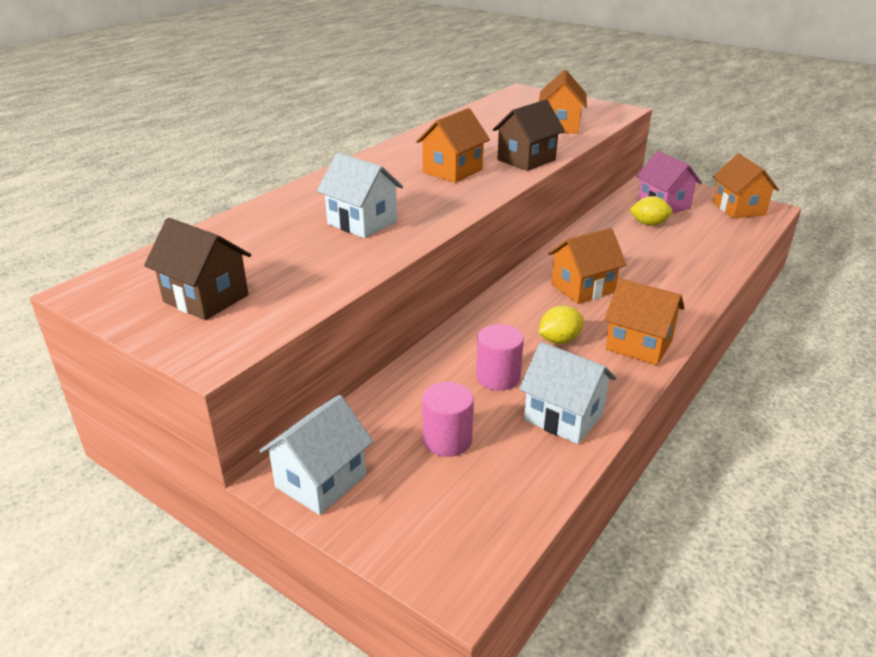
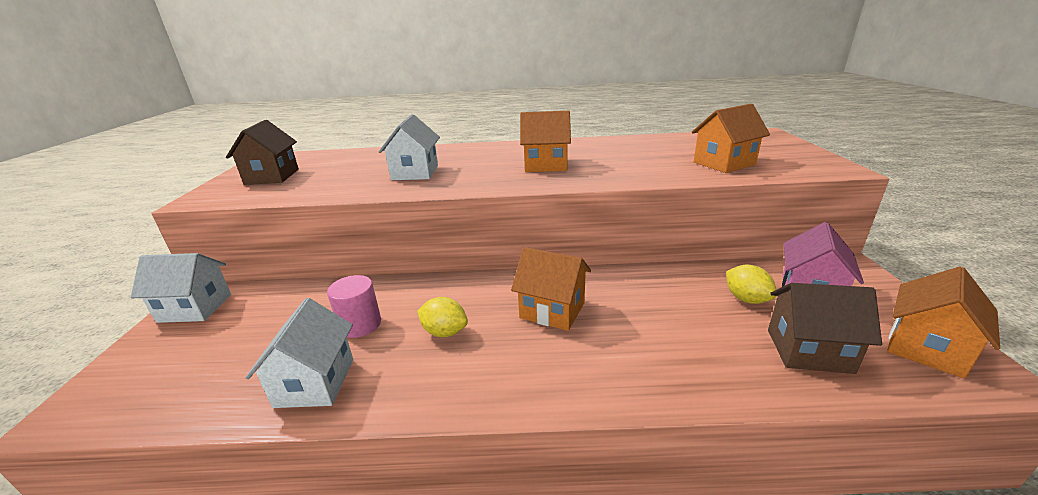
camera: 55 degrees right, 5 degrees down
pink cylinder [422,382,474,457] -> none
brown house [493,99,565,171] -> brown house moved to [768,283,882,374]
orange house [604,278,684,365] -> none

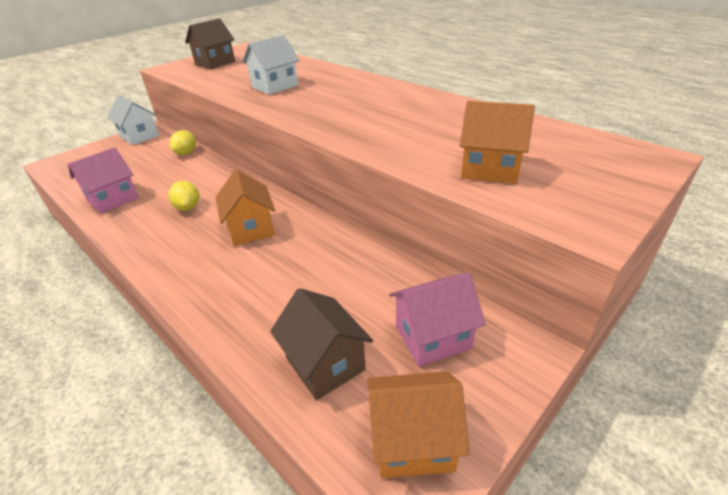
camera: 45 degrees right, 10 degrees up
white house [245,298,353,408] -> pink house [68,147,139,214]
pink cylinder [327,275,381,338] -> none
orange house [520,111,571,172] -> none
yellow lemon [726,265,776,304] -> yellow lemon moved to [169,130,196,155]

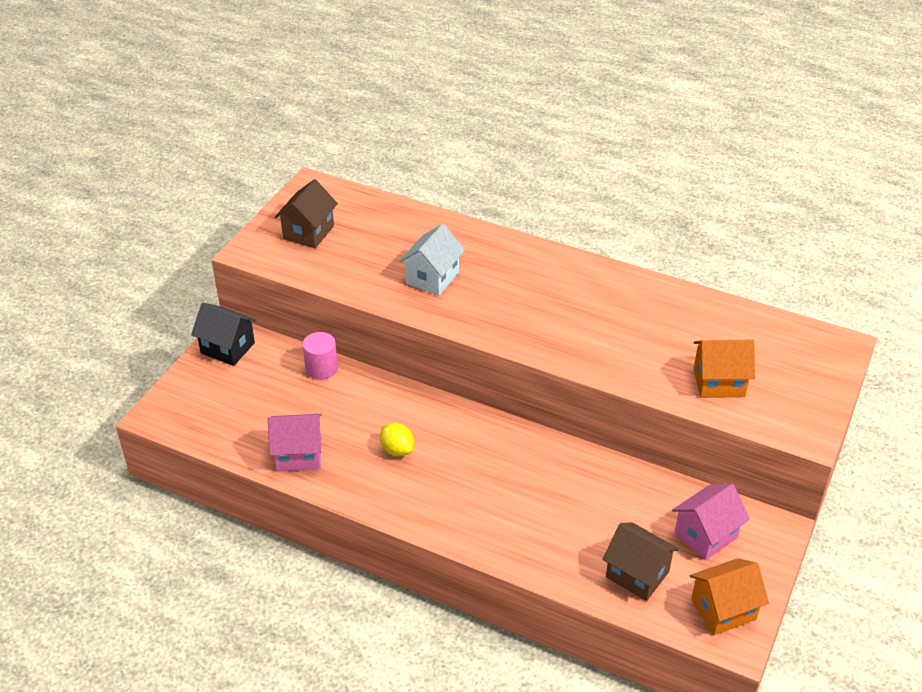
camera: 20 degrees left, 5 degrees up
pink house [68,147,139,214] -> pink house turned 60 degrees clockwise [268,414,322,472]
white house [107,95,159,145] -> black house [191,303,257,366]
yellow lemon [169,130,196,155] -> pink cylinder [303,332,338,380]
orange house [215,170,275,246] -> none

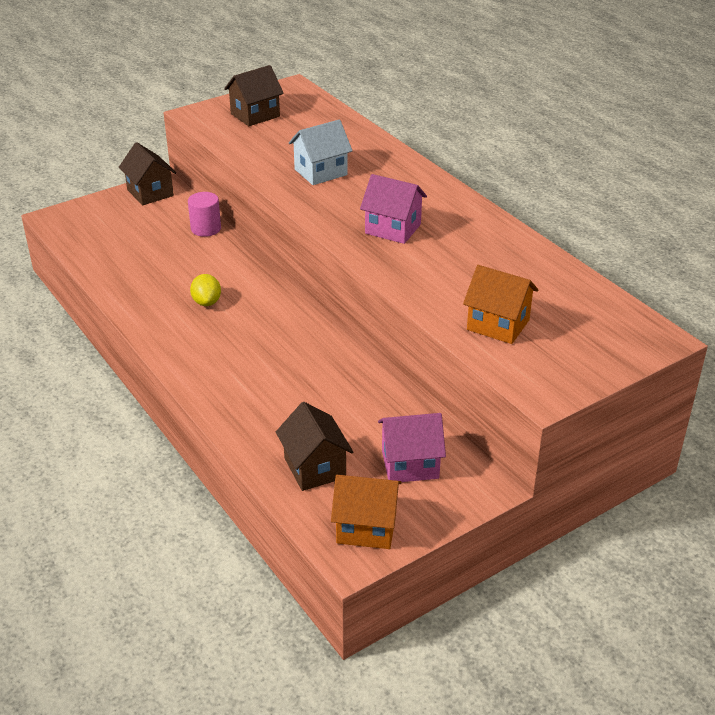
camera: 30 degrees right, 5 degrees down
black house [191,303,257,366] -> brown house [119,142,176,205]
pink house [268,414,322,472] -> pink house moved to [360,174,427,244]

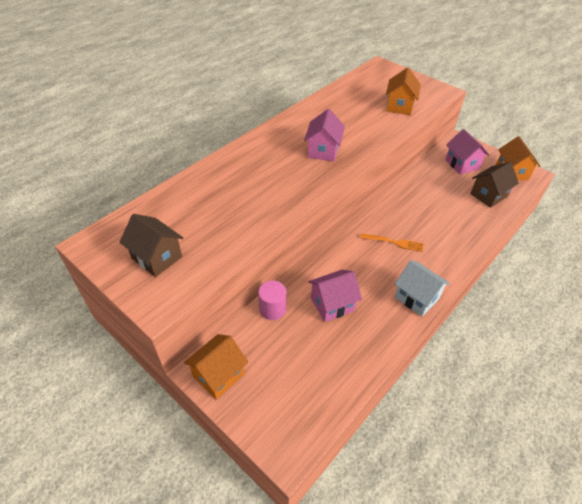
camera: 105 degrees left, 10 degrees up
brown house [119,142,176,205] -> orange house [184,334,248,400]
yellow lemon [190,274,221,306] -> none
white house [289,119,353,185] -> white house moved to [395,260,450,317]
none -> pink house [308,270,362,322]
none -> orange fork [360,234,423,252]

